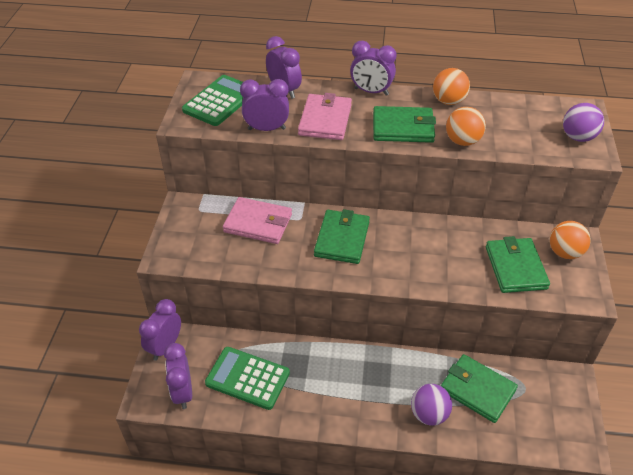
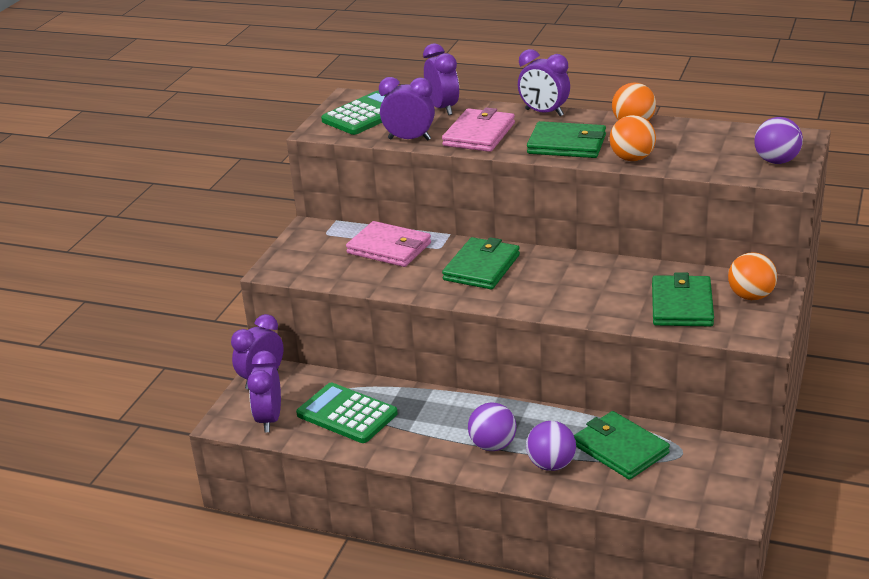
camera: 15 degrees right, 15 degrees down
none -> purple ball [468,402,516,451]

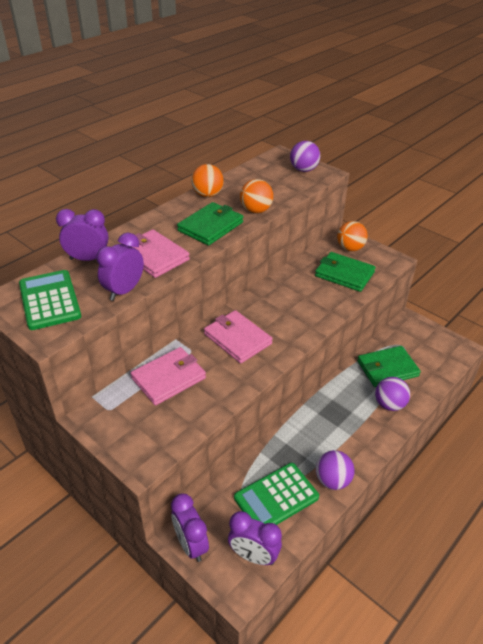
camera: 70 degrees left, 10 degrees up
green wallet [442,237,520,289] -> pink wallet [204,310,273,363]
purple ball [468,402,516,451] -> purple ball moved to [316,450,355,490]
purple clock [518,49,570,116] -> none

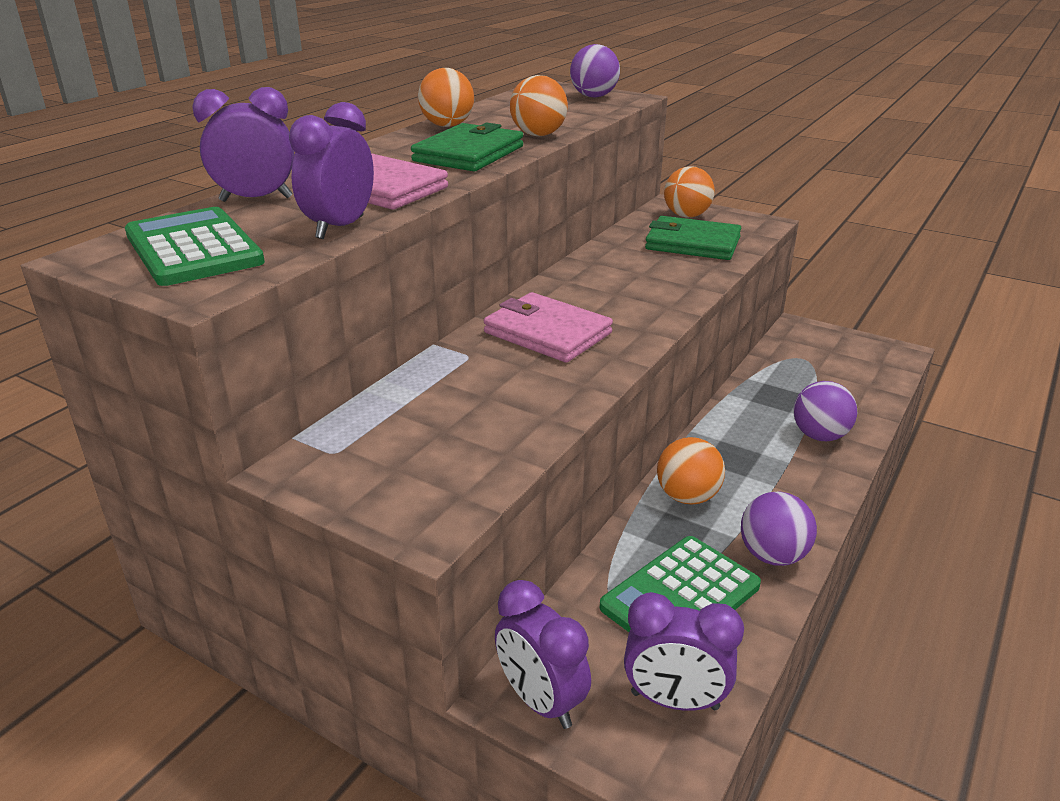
camera: 10 degrees left, 10 degrees down
pink wallet [131,347,206,405] -> none
green wallet [357,346,421,387] -> none
none -> orange ball [657,437,725,505]

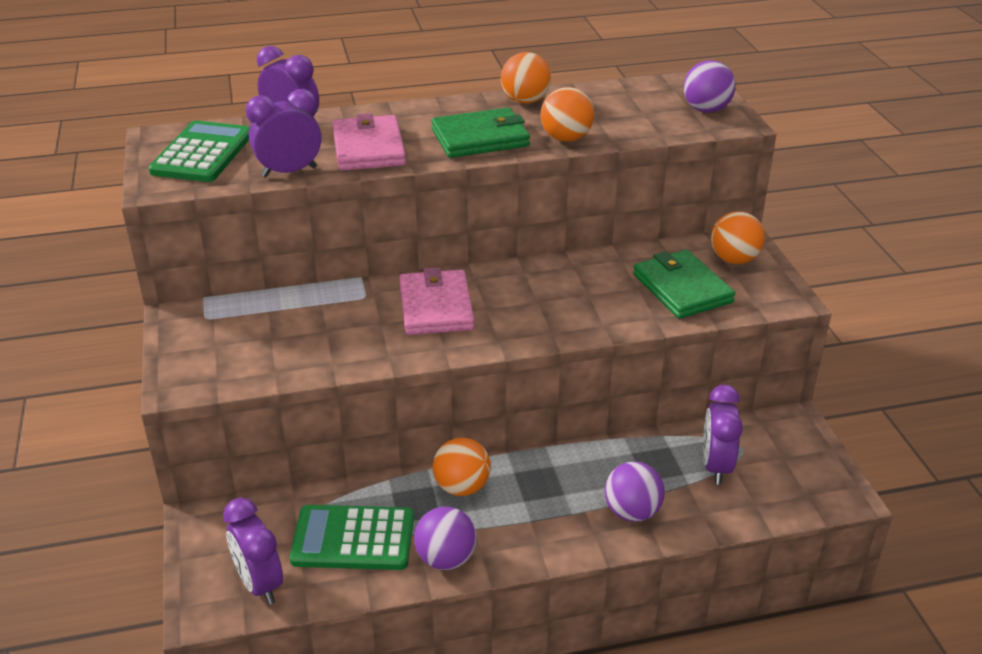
camera: 45 degrees right, 5 degrees up
purple clock [495,580,591,729] -> purple clock moved to [703,385,743,485]

